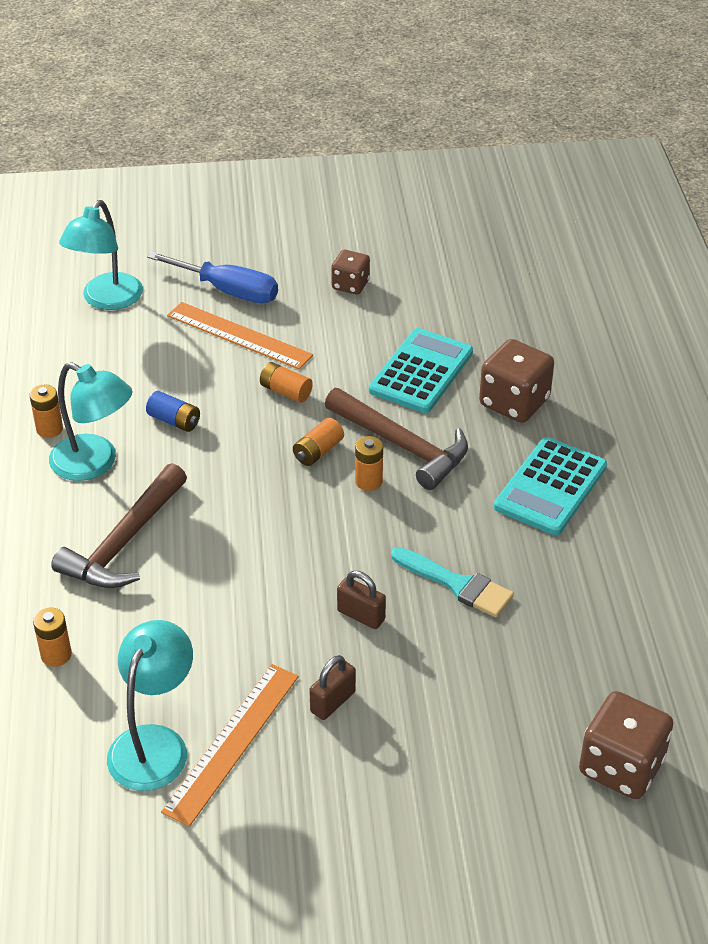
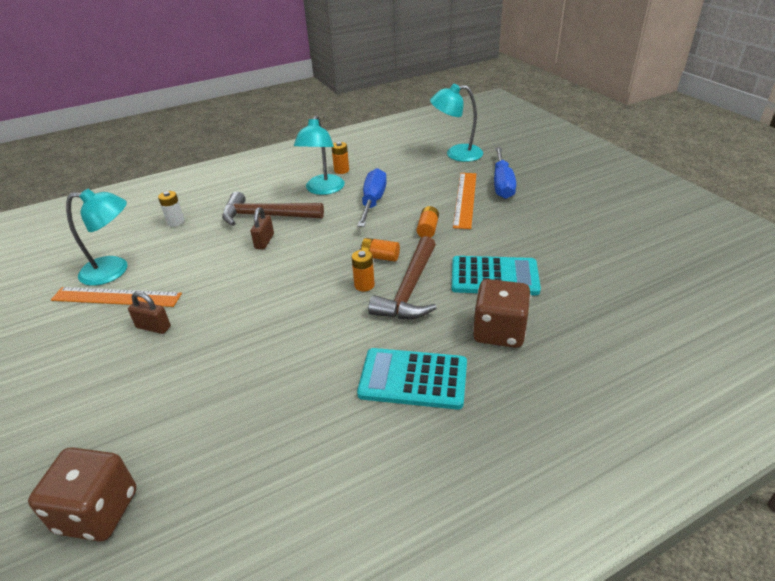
camera: 70 degrees right, 5 degrees down
orange battery [33,608,72,667] -> white battery [158,191,184,227]
blue battery [146,391,200,432] -> blue screwdriver [357,168,387,227]
brown dice [331,250,370,294] -> none
brown padlock [337,571,386,629] -> brown padlock moved to [251,207,274,249]
turquoise brush [391,547,514,617] -> none

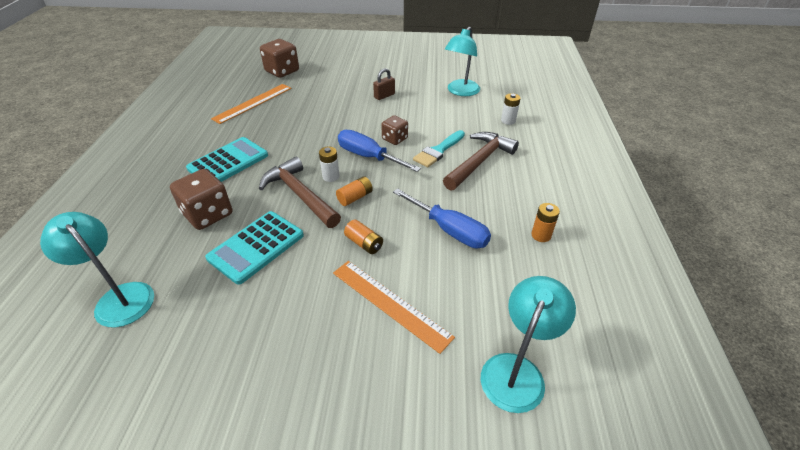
camera: 120 degrees right, 5 degrees up
orange ruler [51,287,182,307] -> orange ruler moved to [211,84,292,124]
brown padlock [251,207,274,249] -> turquoise brush [413,130,465,167]
turquoise lamp [294,115,345,195] -> turquoise lamp moved to [40,212,154,328]
orange battery [352,250,375,291] -> white battery [319,147,340,182]
blue screwdriver [494,147,516,199] -> blue screwdriver moved to [338,130,421,172]
none -> brown dice [381,115,408,145]

